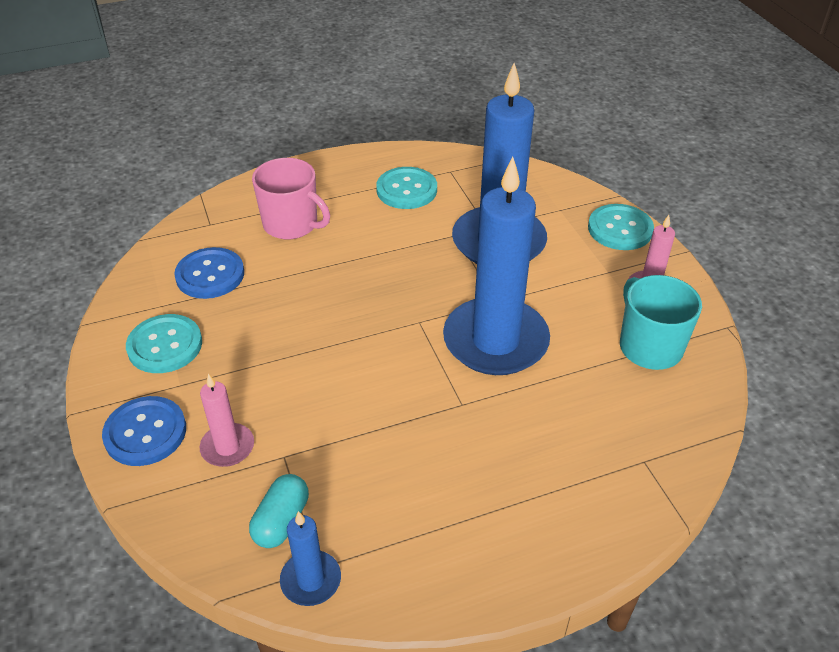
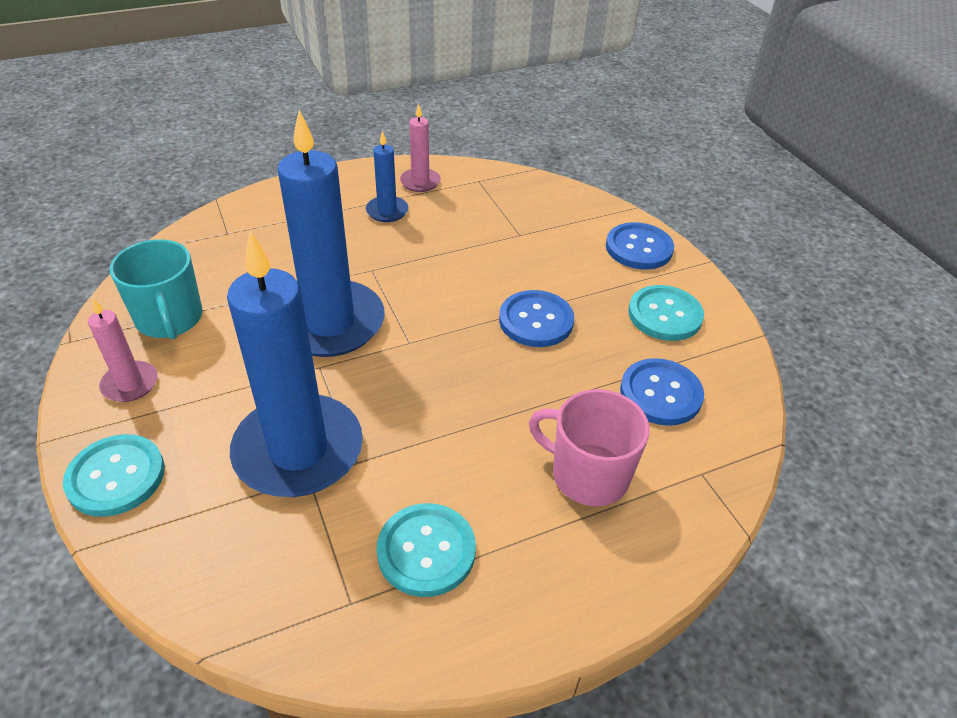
camera: 175 degrees right, 0 degrees up
pink candle [200,374,254,467] -> pink candle moved to [400,103,441,192]
turquoise capsule [249,474,309,548] -> none
blue candle [280,511,341,606] -> blue candle moved to [366,131,408,222]
none -> blue button [499,290,574,347]

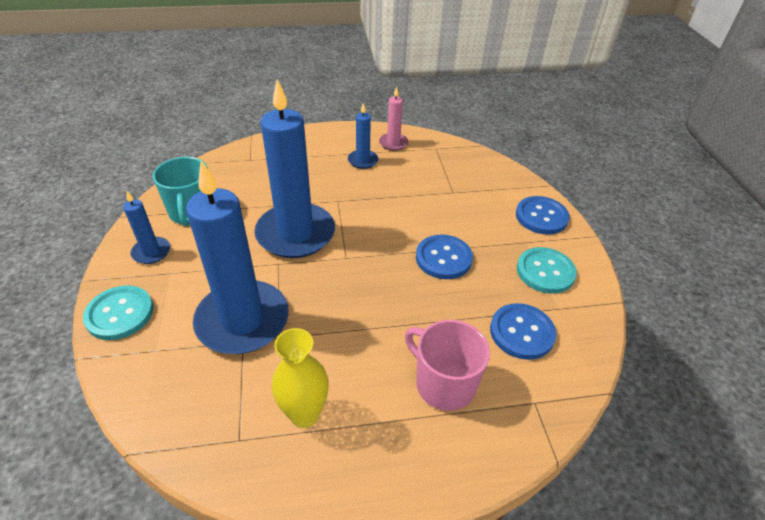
camera: 15 degrees right, 0 degrees up
pink candle [88,299,158,402] -> blue candle [123,191,170,264]
turquoise button [377,503,476,597] -> yellow vase [272,328,329,428]

